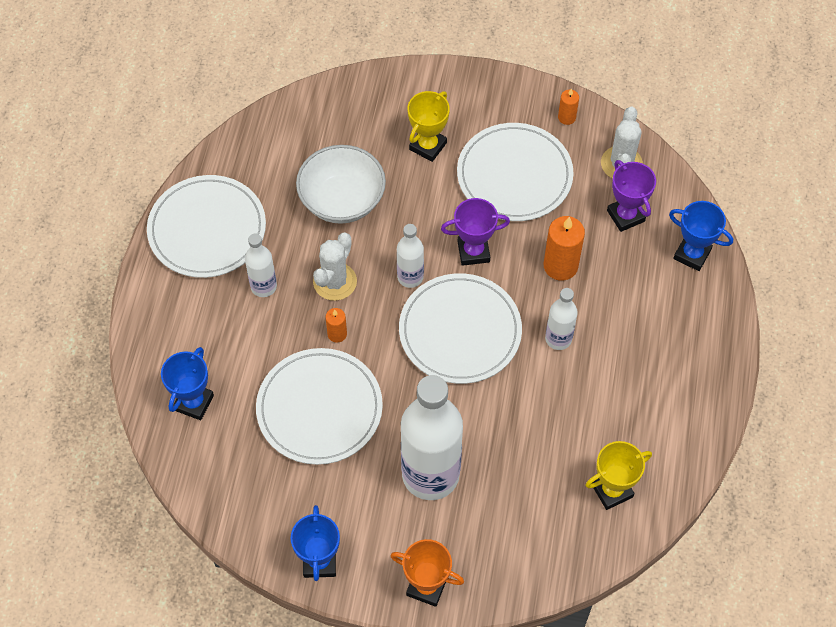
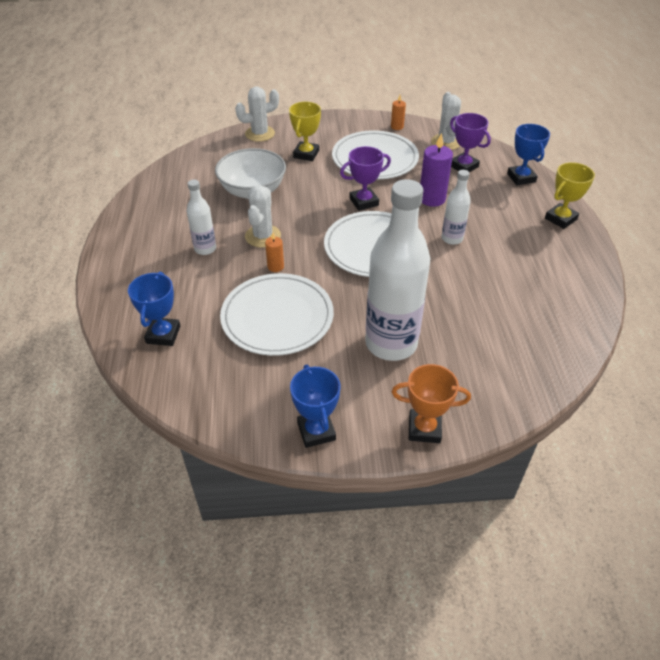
camera: 15 degrees left, 15 degrees down
white plate [147,175,266,278] -> none
white bottle [397,224,424,288] -> none
orange candle [544,216,585,281] -> purple candle [420,133,453,207]
yellow trophy [585,441,652,510] -> yellow trophy moved to [545,162,595,229]
blue trophy [669,201,733,271] -> blue trophy turned 60 degrees clockwise [507,124,550,185]
none -> white cactus [235,87,279,142]

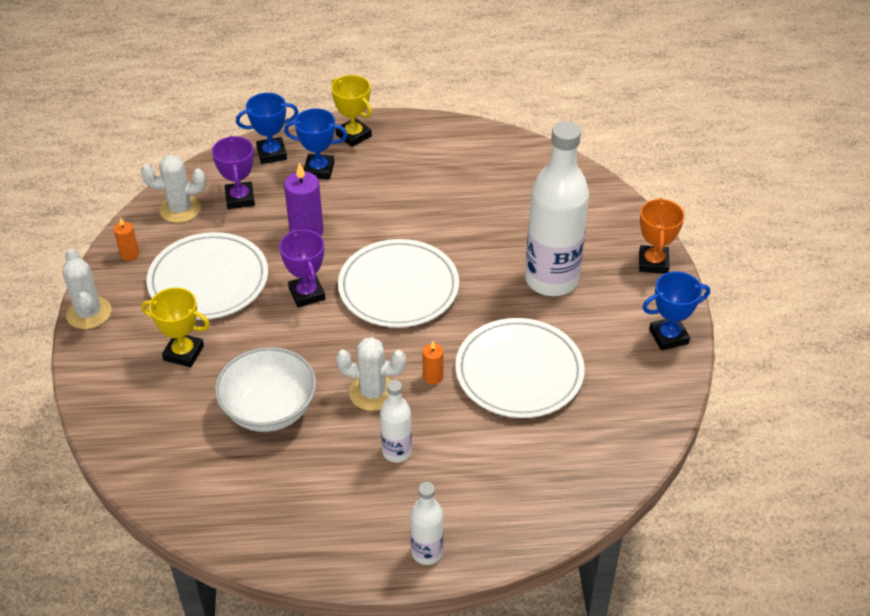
camera: 90 degrees left, 0 degrees up
blue trophy [128,272,180,346] -> blue trophy moved to [284,108,348,180]
white cactus [235,87,279,142] -> white cactus moved to [62,249,112,329]
white bottle [441,170,471,245] -> white bottle moved to [410,482,444,565]
purple trophy [450,113,491,172] -> purple trophy turned 60 degrees counterclockwise [212,136,255,209]

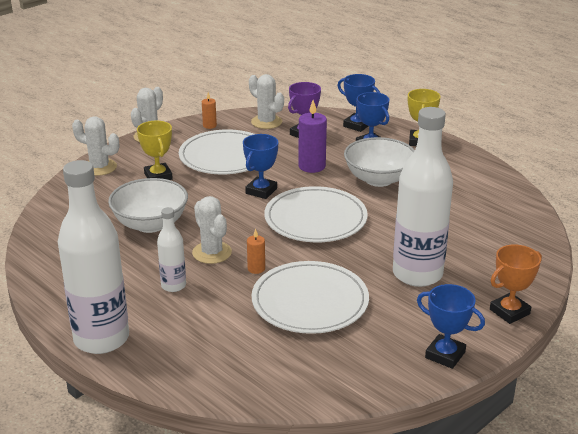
camera: 50 degrees right, 15 degrees down
purple trophy [279,229,325,308] -> blue trophy [243,134,278,199]
white bottle [410,482,444,565] -> white bottle [58,160,129,354], size x2.05
none -> white cactus [72,116,119,176]
none -> white bowl [344,137,415,187]

